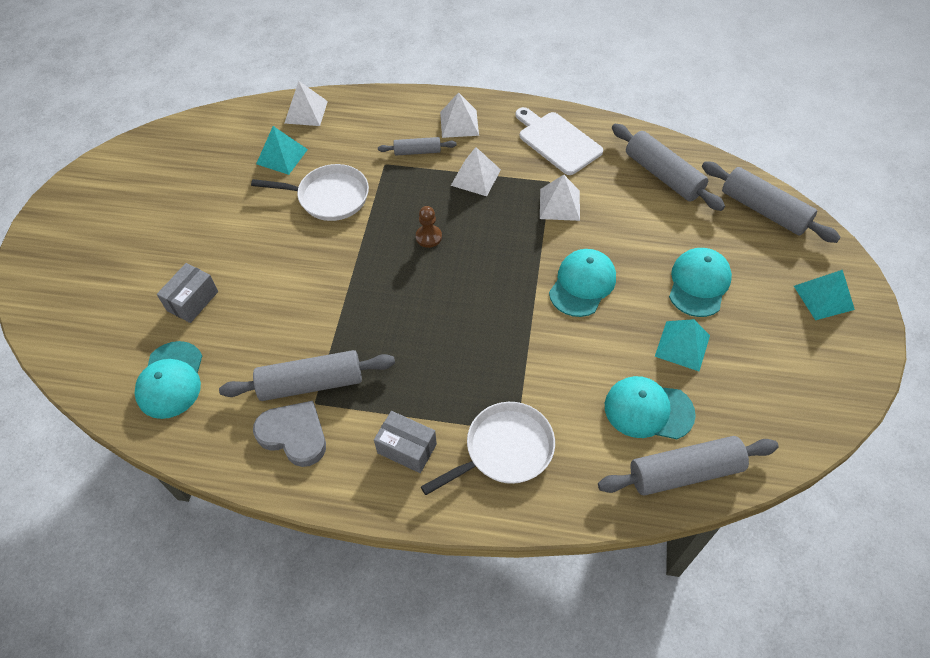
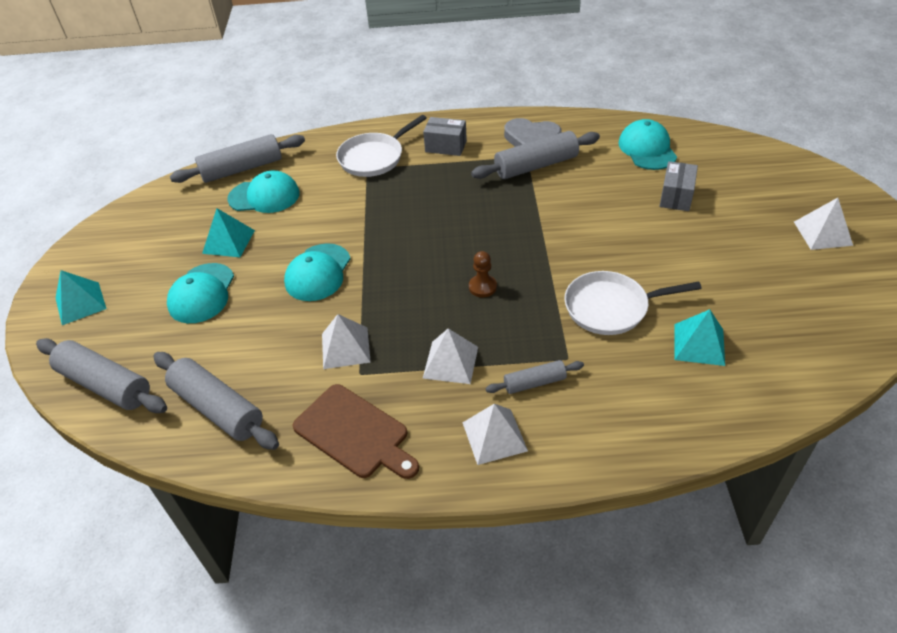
camera: 170 degrees right, 10 degrees down
white pyramid [285,81,328,126] -> white pyramid moved to [794,198,853,250]
white cutting board [515,107,603,175] -> brown cutting board [292,384,419,479]

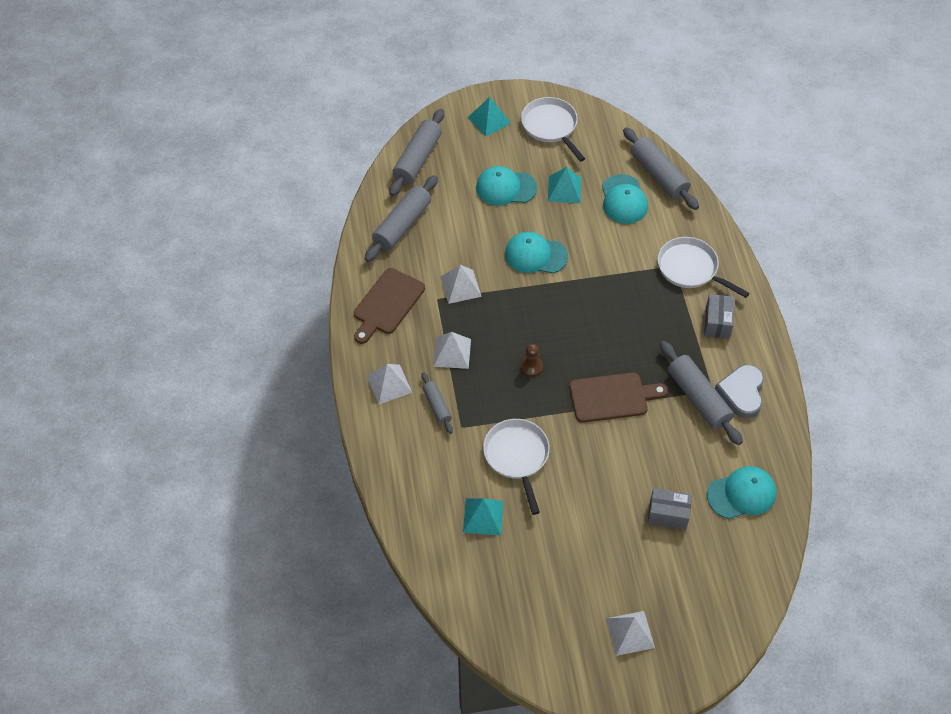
camera: 80 degrees right, 10 degrees up
none -> white pan [521,97,585,162]
none -> brown cutting board [569,372,668,423]

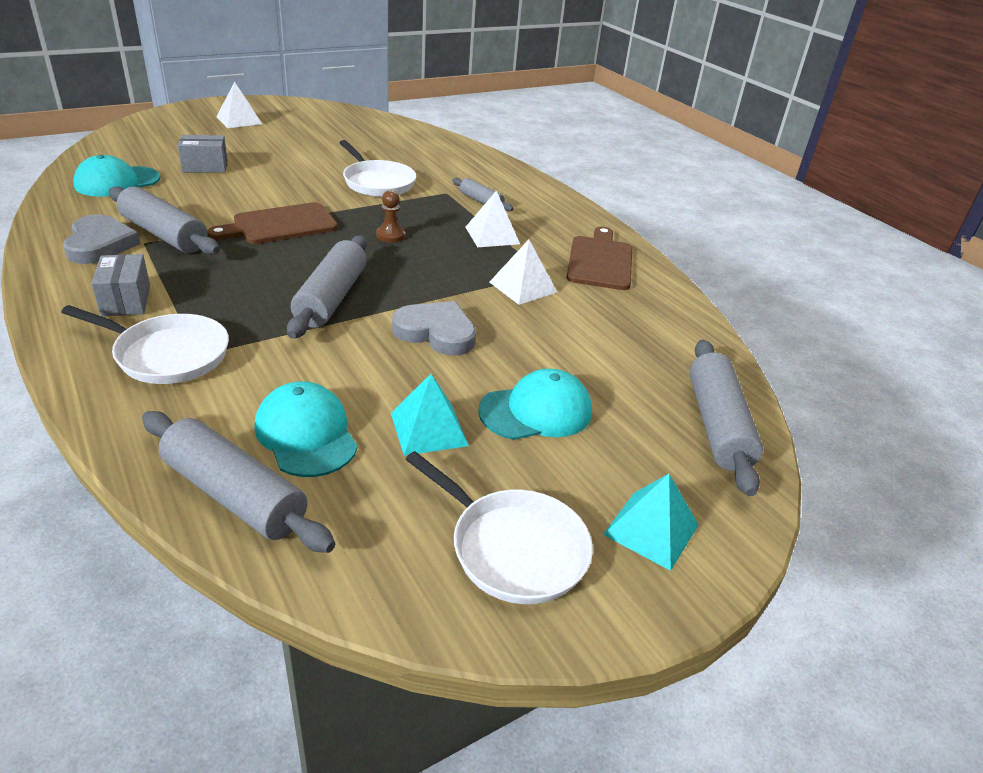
camera: 155 degrees right, 20 degrees down
grey rolling pin [365,175,438,262] -> grey rolling pin moved to [287,235,367,339]
white pyramid [367,364,412,404] -> none
turquoise pyramid [463,498,504,536] -> none
turquoise cap [505,232,568,273] -> grey heart [392,301,476,356]

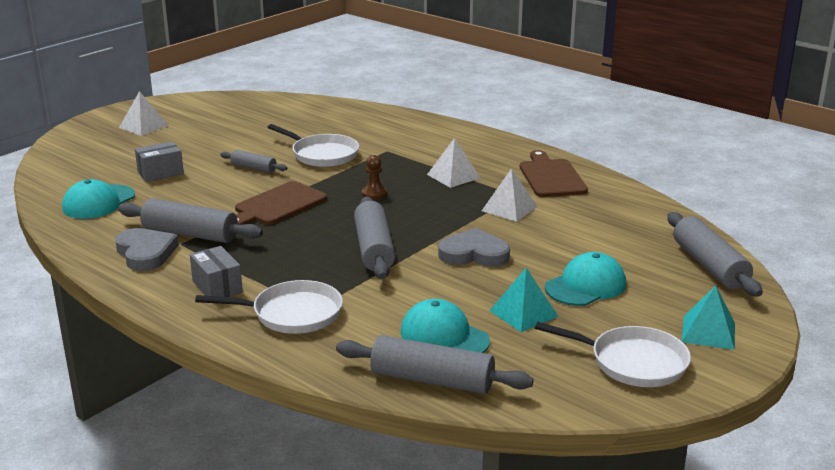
camera: 15 degrees left, 10 degrees down
grey rolling pin [452,178,513,211] -> grey rolling pin moved to [220,150,287,173]

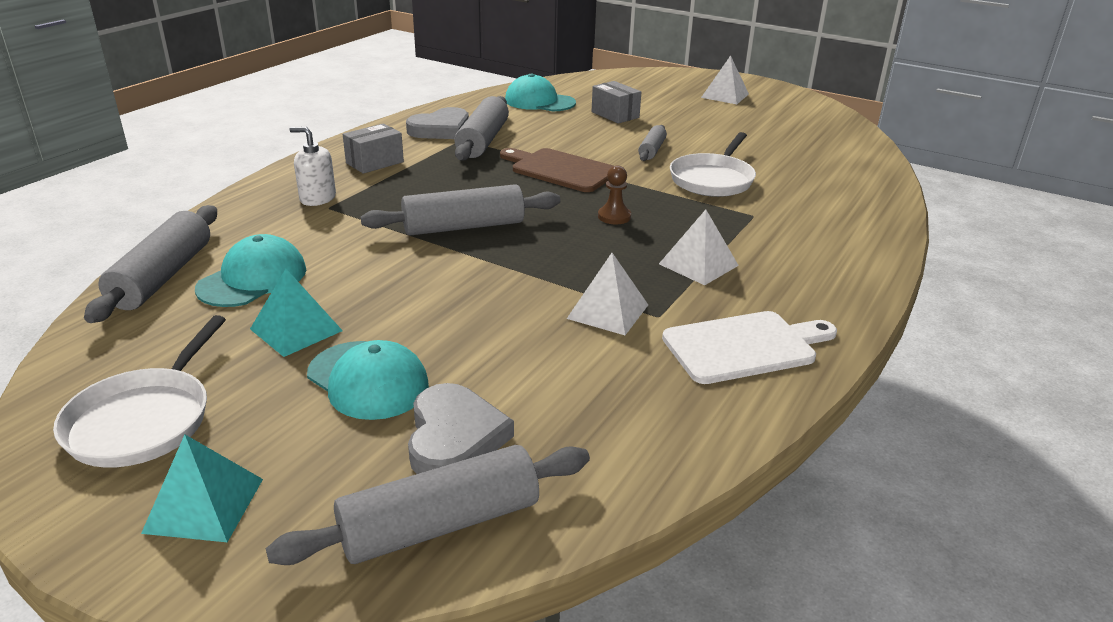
camera: 80 degrees right, 5 degrees up
white pan [195,280,343,334] -> white soap dispenser [289,127,336,206]
grey heart [438,228,510,267] -> grey heart moved to [408,383,514,474]
brown cutting board [520,150,588,197] -> white cutting board [662,311,837,384]

